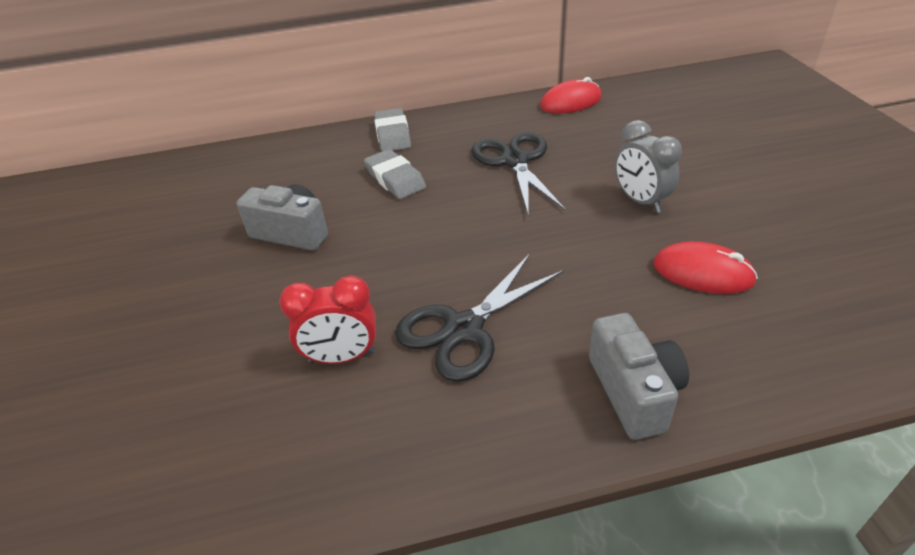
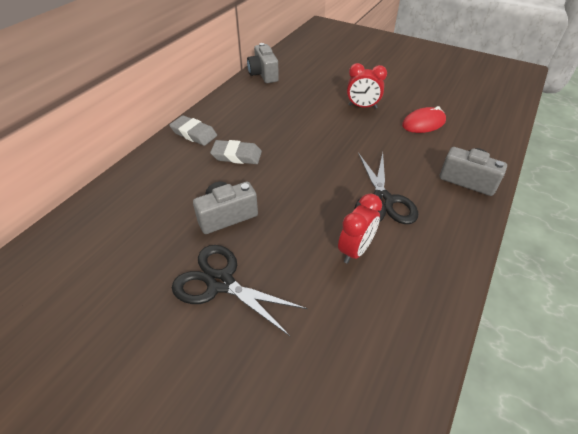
camera: 50 degrees left, 5 degrees up
black scissors [471,132,566,217] -> black scissors moved to [172,245,307,336]
red mouse [540,77,602,113] -> grey camera [247,43,279,83]
grey clock [615,120,682,213] -> red clock [347,63,387,109]

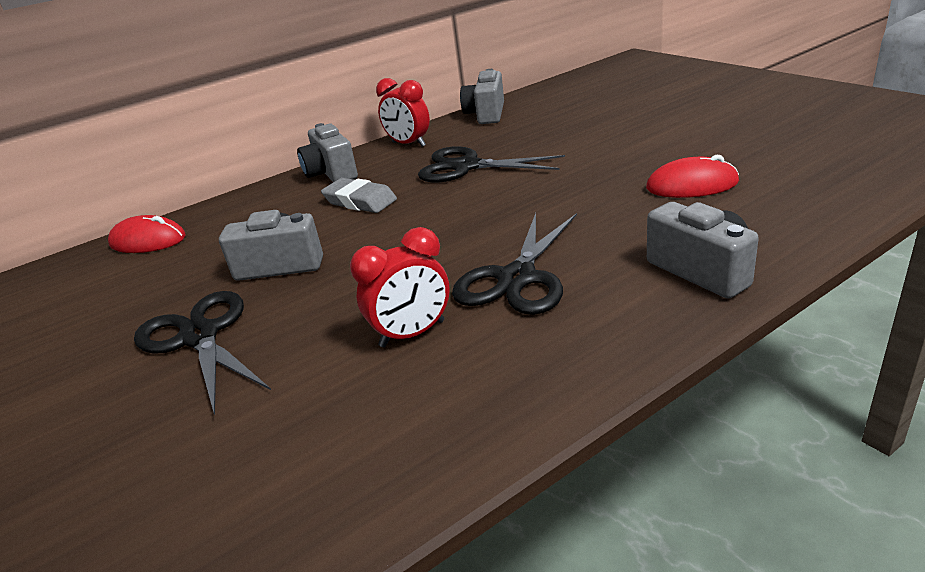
camera: 30 degrees right, 15 degrees down
grey eraser [169,115,217,146] -> grey camera [297,123,358,182]
red clock [347,63,387,109] -> red clock moved to [376,78,430,147]
none -> red mouse [108,215,186,253]
none -> black scissors [418,146,565,182]

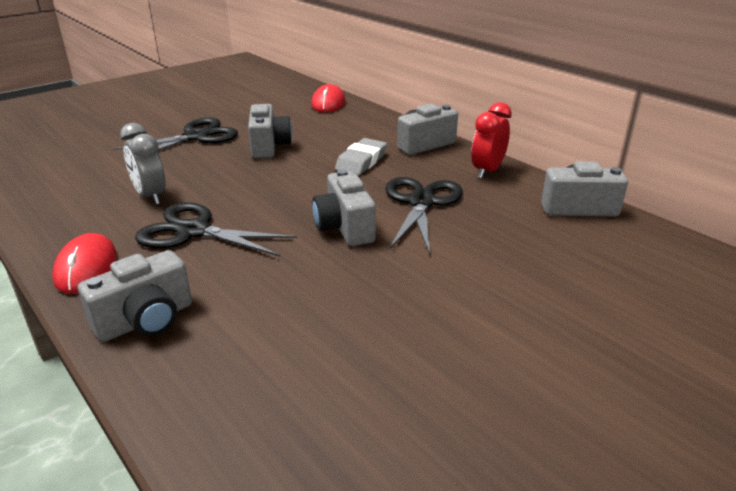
camera: 80 degrees right, 0 degrees up
red clock [350,227,450,347] -> grey clock [120,123,166,205]
red mouse [646,155,739,198] -> red mouse moved to [52,233,117,294]
none -> grey camera [312,169,376,246]

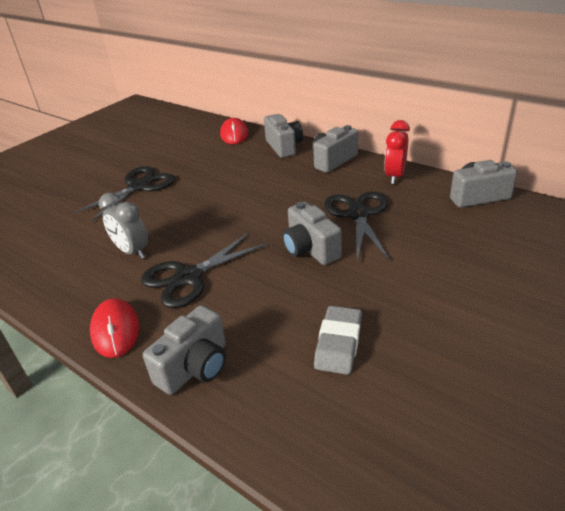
camera: 10 degrees left, 5 degrees up
black scissors [135,202,297,256] -> black scissors turned 45 degrees counterclockwise [141,232,268,308]
grey camera [248,104,292,158] -> grey camera moved to [264,114,303,158]
grey eraser [335,138,387,175] -> grey eraser moved to [314,306,362,375]

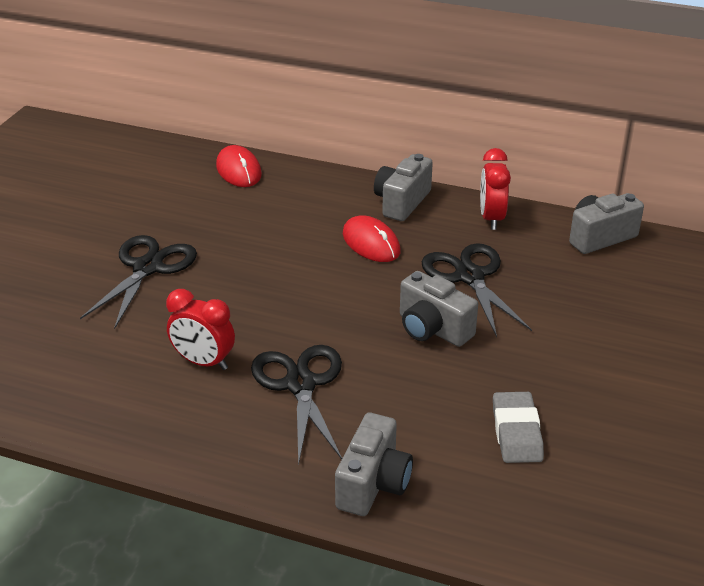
camera: 20 degrees left, 0 degrees up
red mouse [90,298,139,358] -> red mouse moved to [343,215,401,262]
grey clock [99,192,148,259] -> red clock [166,289,235,370]
black scissors [141,232,268,308] -> black scissors turned 135 degrees clockwise [251,345,342,466]
grey camera [264,114,303,158] -> none

